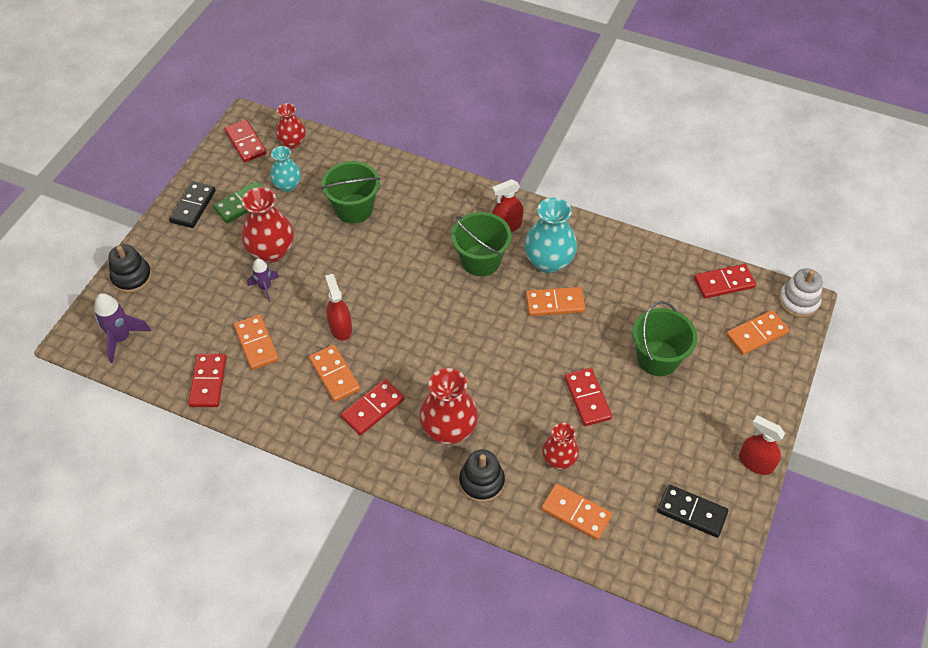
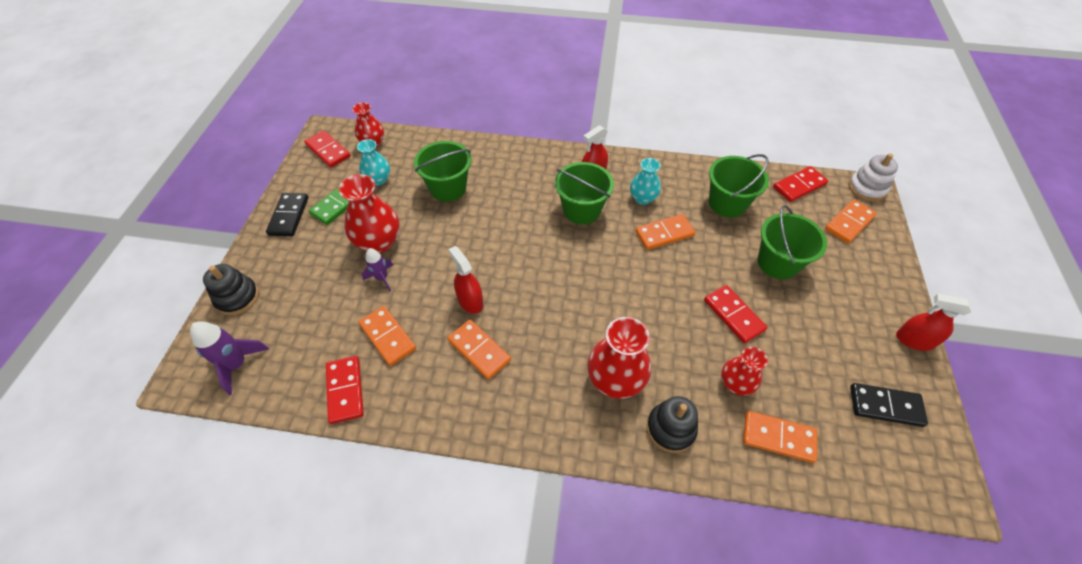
camera: 15 degrees left, 0 degrees up
red domino [341,379,405,435] -> none
turquoise vase [524,198,577,273] -> turquoise vase [630,158,661,205], size x0.62
none -> green bucket [709,154,769,218]

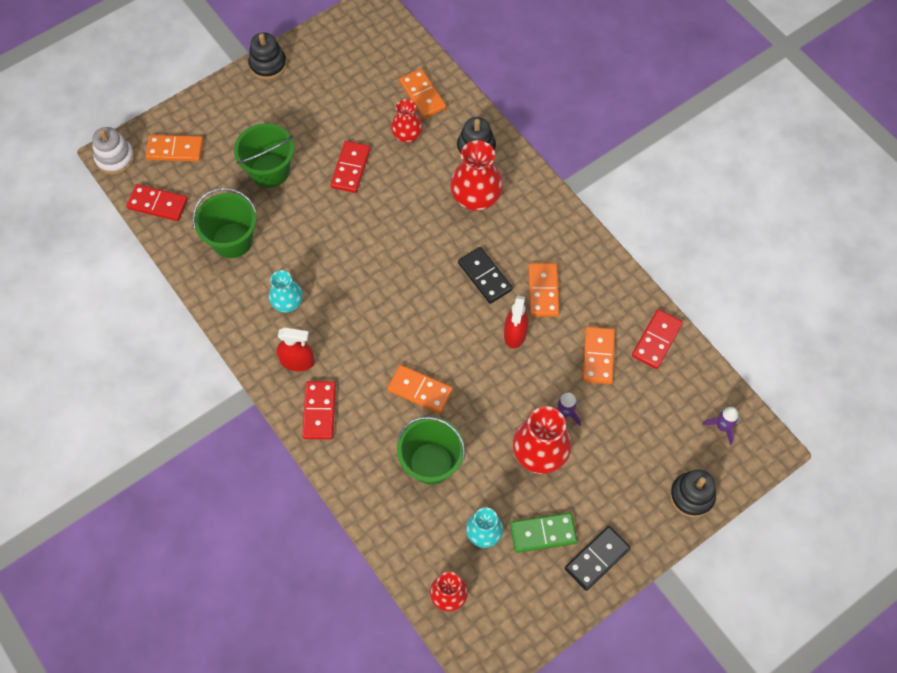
camera: 135 degrees left, 10 degrees up
purple rocket [190,321,269,395] -> purple rocket [702,407,739,445], size x0.65
red domino [304,130,351,168] -> red domino moved to [302,381,336,439]
green bucket [555,162,614,224] -> none
orange domino [635,214,695,250] -> orange domino moved to [387,365,453,414]
black domino [850,383,928,427] -> black domino moved to [458,247,513,304]
red spray bottle [896,294,972,351] -> black stacking toy [248,32,287,80]

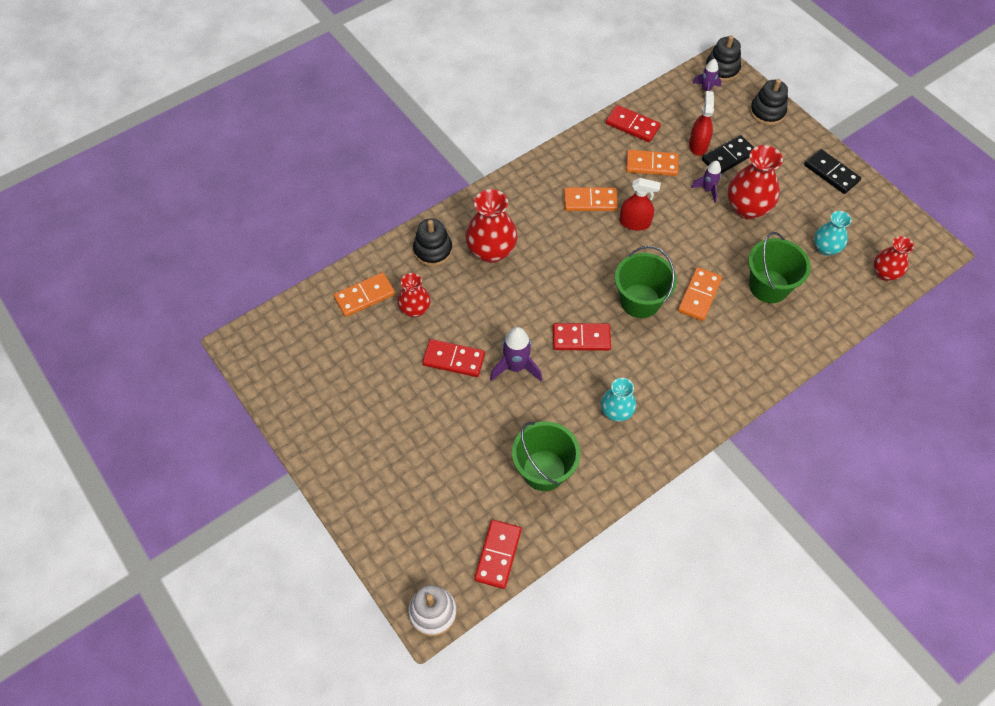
camera: 90 degrees left, 5 degrees down
orange domino [146,135,203,162] -> none
green bucket [234,123,294,188] -> green bucket moved to [615,246,677,318]
black stacking toy [248,32,287,80] -> black stacking toy moved to [705,35,741,82]
red spray bottle [277,328,315,371] -> red spray bottle moved to [689,91,714,156]
red domino [302,381,336,439] -> red domino moved to [553,323,611,351]
black domino [458,247,513,304] -> black domino moved to [702,135,754,174]
green domino [510,513,577,553] -> none
none -> purple rocket [490,327,542,381]

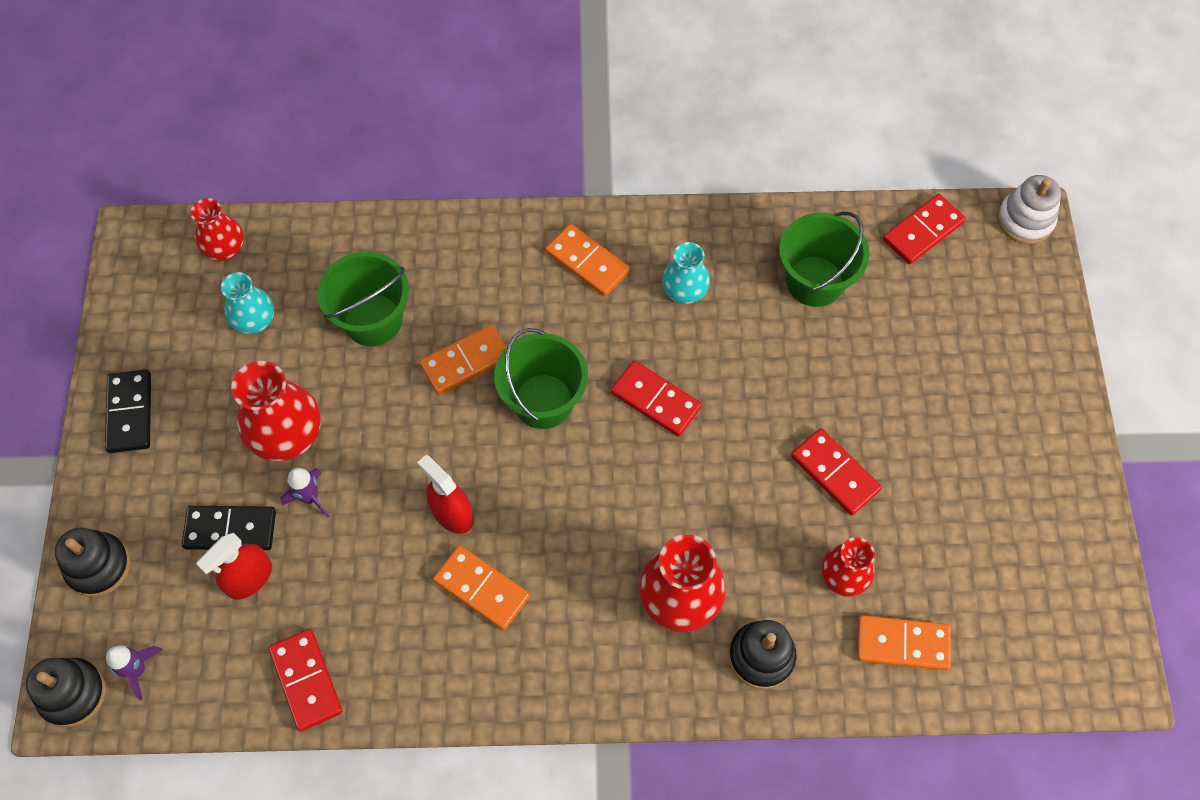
camera: 145 degrees left, 5 degrees up
purple rocket [490,327,542,381] -> none
orange domino [626,150,678,176] -> orange domino moved to [545,224,630,297]

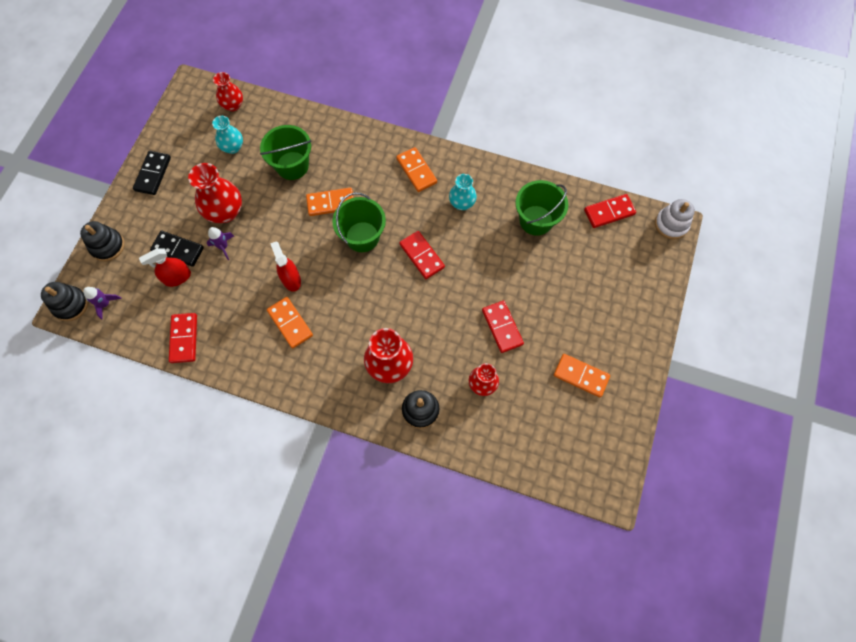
camera: 20 degrees right, 5 degrees up
orange domino [857,615,951,670] -> orange domino moved to [554,354,610,397]

